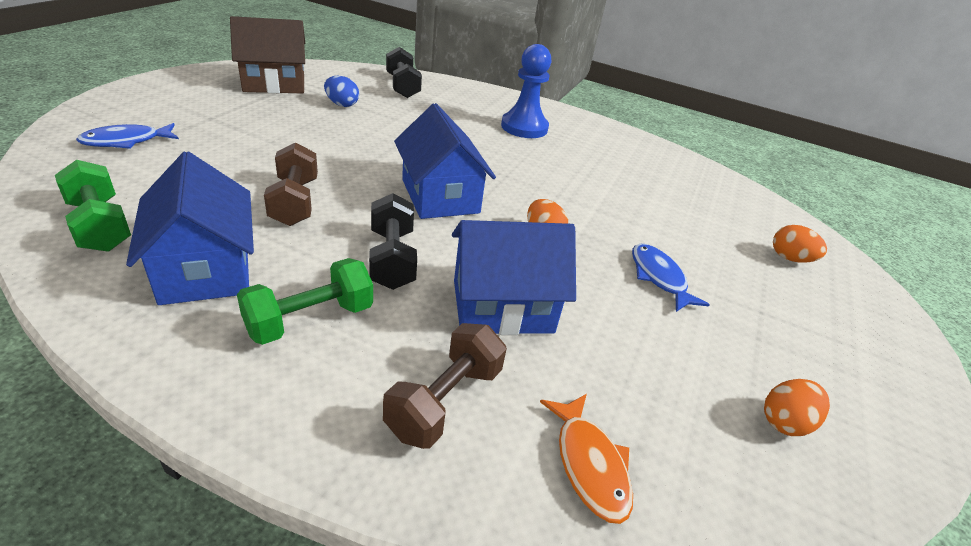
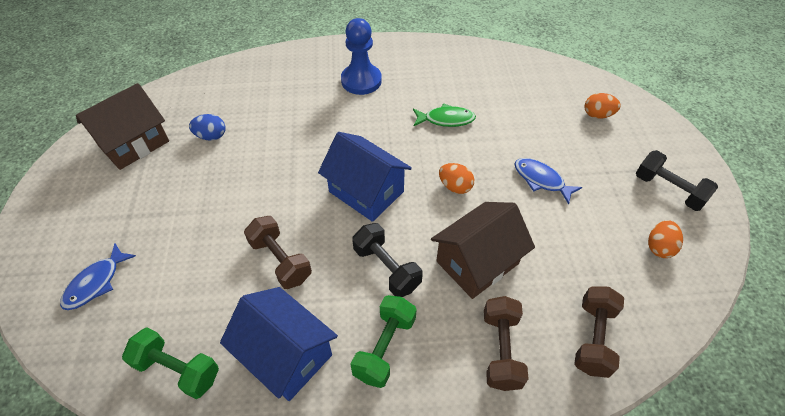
camera: 25 degrees left, 15 degrees up
black dumbbell [386,47,422,98] -> black dumbbell moved to [636,150,718,211]
blue house [452,220,576,335] -> brown house [431,202,535,299]
orange fish [540,394,633,524] -> brown dumbbell [574,286,624,378]
none -> green fish [413,103,476,127]

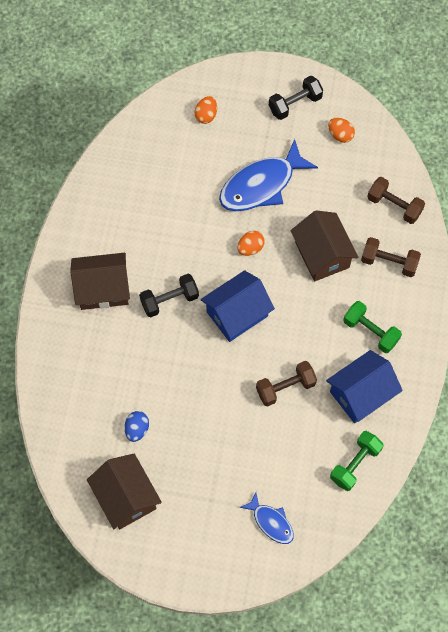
camera: 75 degrees left, 15 degrees up
blue pawn [341,18,382,95] -> brown house [70,253,130,310]
black dumbbell [352,223,423,297] -> black dumbbell moved to [139,274,199,317]
green fish [413,103,476,127] -> none
blue fish [514,158,582,204] -> blue fish [219,139,318,211], size x1.90

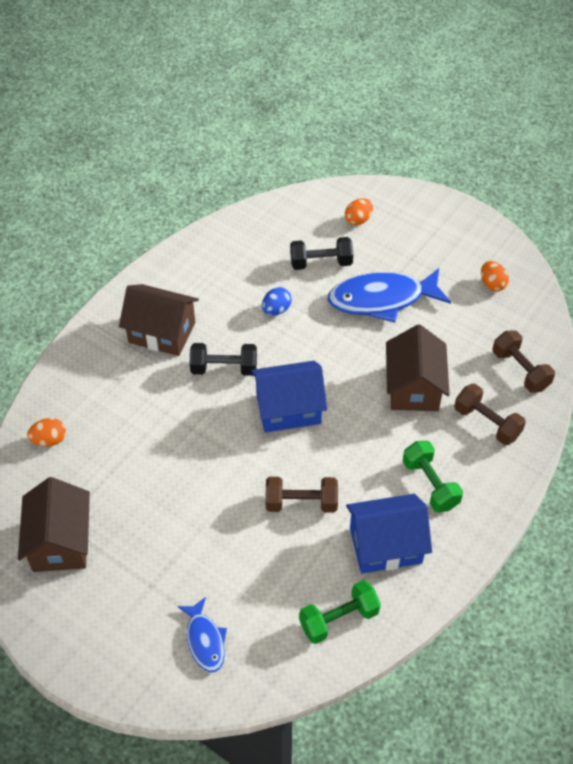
camera: 25 degrees right, 15 degrees down
blue egg [124,411,149,442] -> blue egg moved to [262,287,292,316]
orange egg [237,231,265,256] -> orange egg moved to [27,418,66,446]
black dumbbell [269,75,323,120] -> black dumbbell moved to [290,237,353,270]

